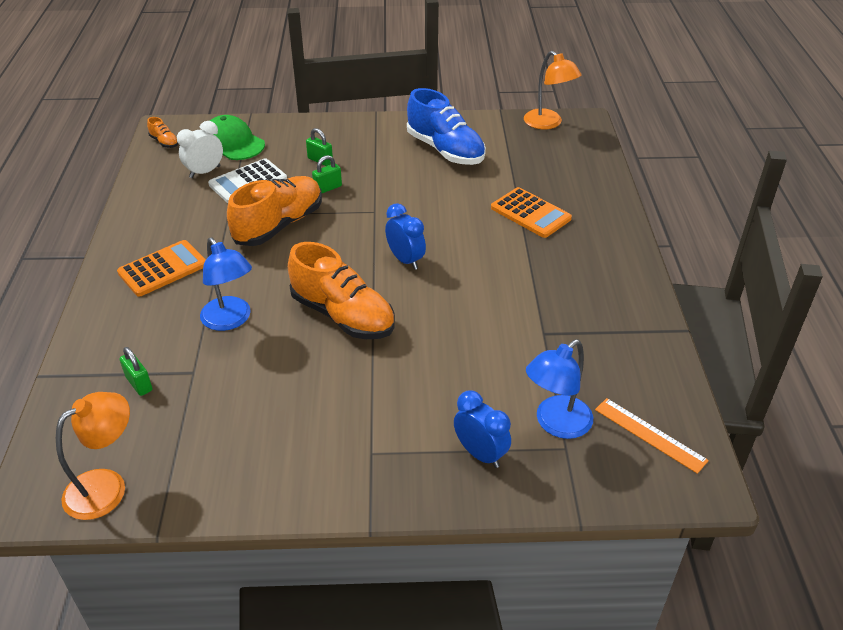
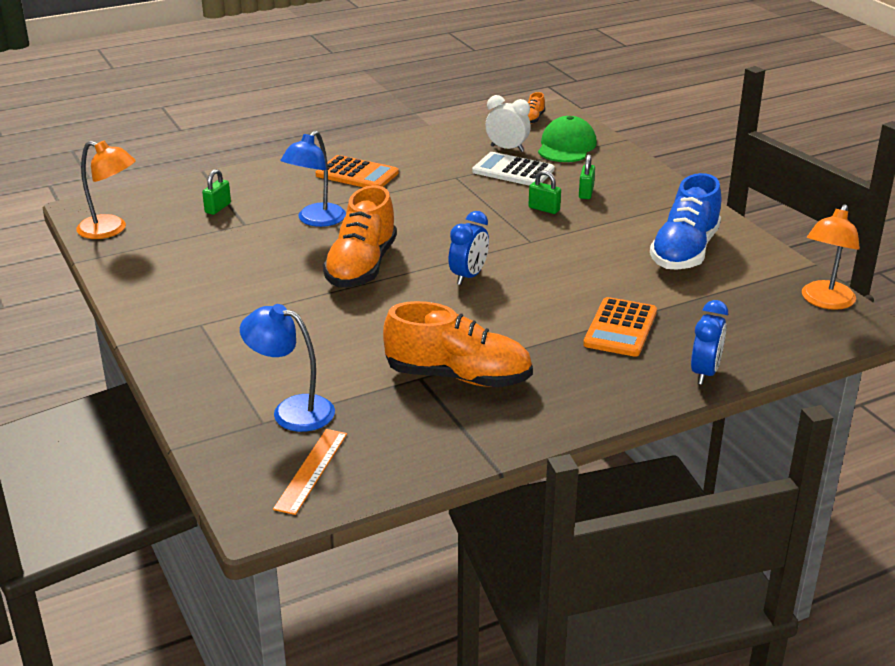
camera: 65 degrees right, 10 degrees down
orange shoe [227,176,322,246] -> orange shoe moved to [383,301,533,387]
blue clock [454,390,511,468] -> blue clock moved to [691,300,728,385]

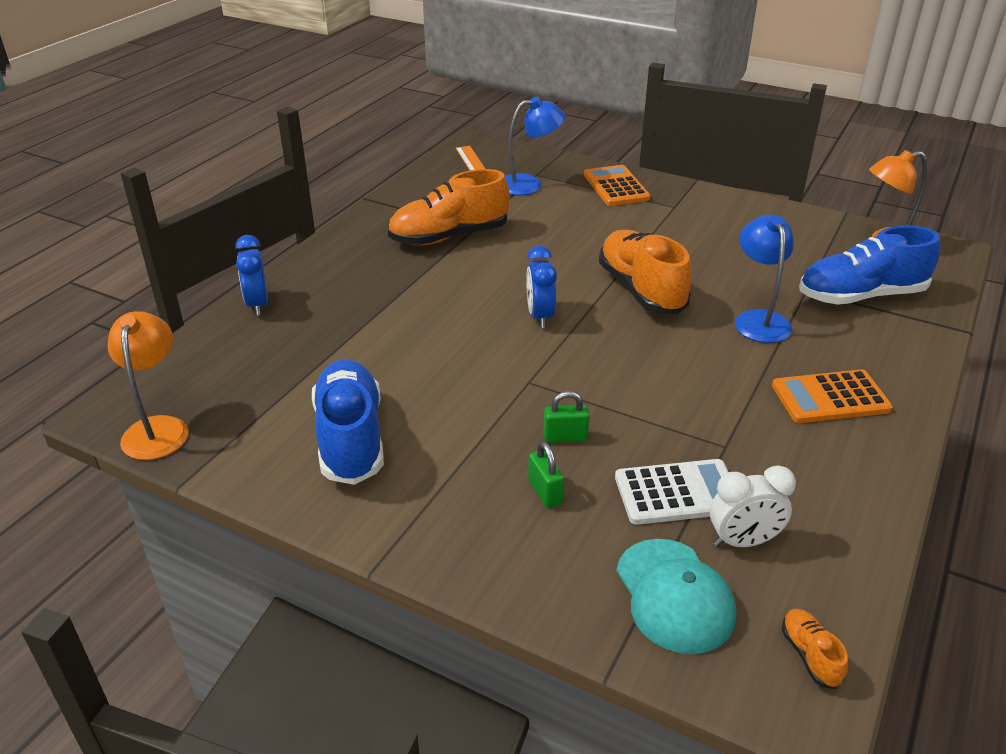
camera: 145 degrees right, 5 degrees up
green padlock [202,169,231,215] -> blue shoe [799,226,940,305]
green cap [538,116,597,162] -> turquoise cap [616,539,736,654]
orange calculator [583,297,657,357] -> orange calculator moved to [584,165,650,206]

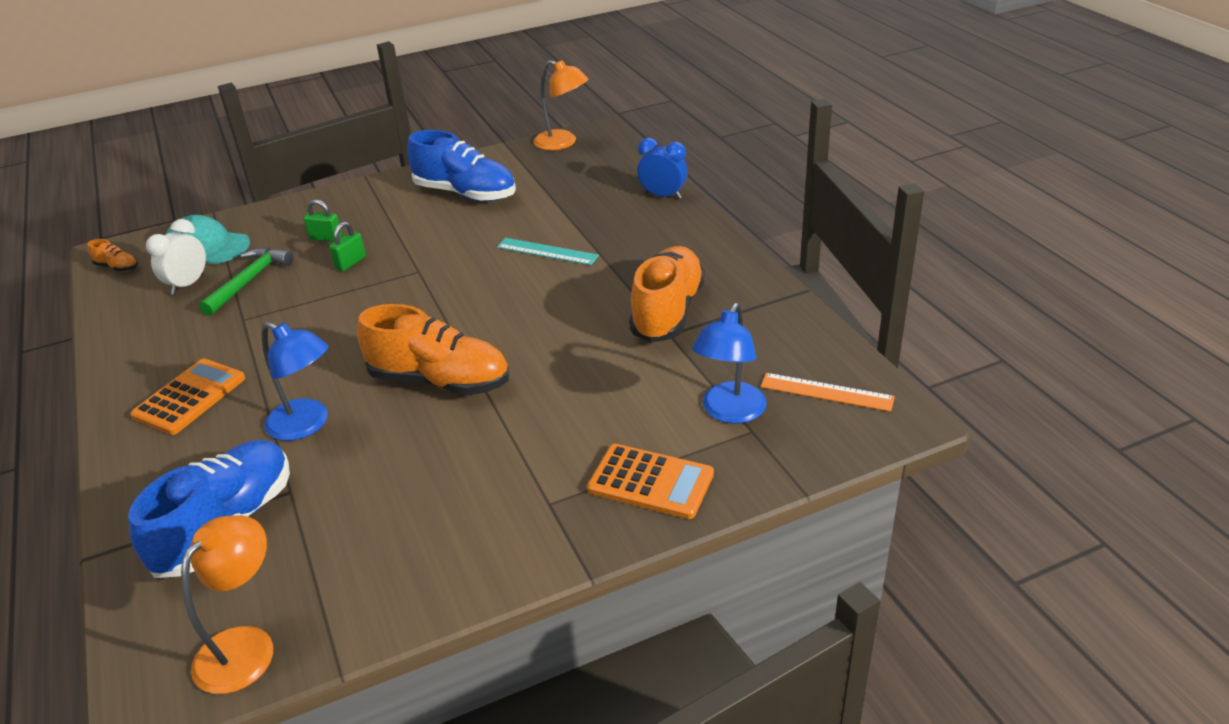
camera: 130 degrees right, 0 degrees up
blue clock [526,245,557,328] -> none
white calculator [615,459,729,525] -> green hammer [199,247,293,316]
none -> turquoise ruler [497,238,599,265]

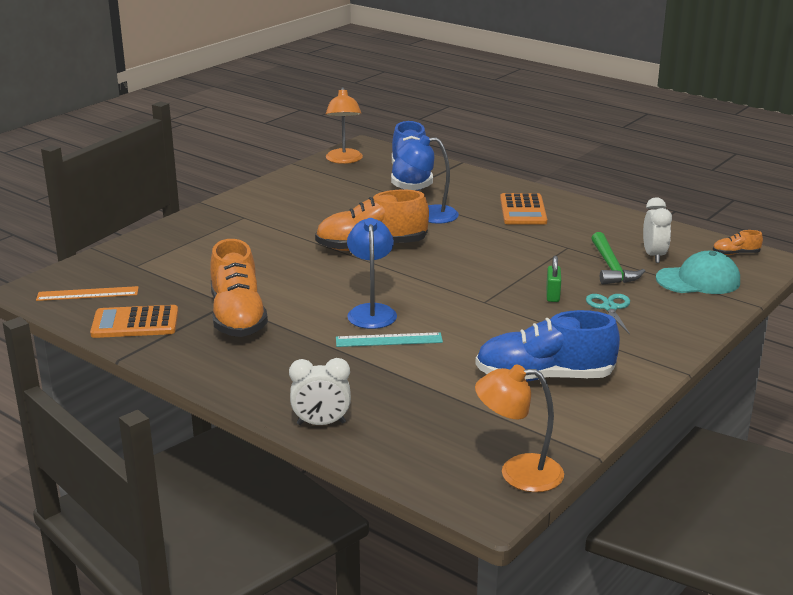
camera: 150 degrees right, 10 degrees down
green padlock [304,199,342,242] -> turquoise scissors [586,294,630,334]
orange calculator [587,444,714,519] -> orange calculator moved to [90,305,178,338]
blue clock [637,138,688,199] -> white clock [289,358,351,425]
blue lamp [692,303,767,424] -> blue lamp moved to [347,218,397,329]

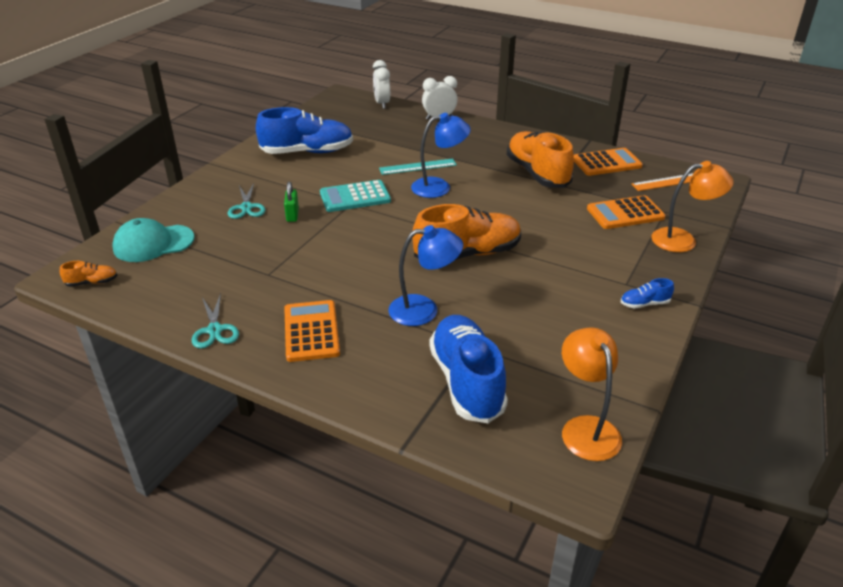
camera: 170 degrees right, 10 degrees up
blue lamp [347,218,397,329] -> blue lamp turned 90 degrees counterclockwise [411,113,471,198]
orange lamp [475,364,564,492] -> orange lamp moved to [651,161,734,252]
green hammer [591,232,645,285] -> none
white clock [643,197,672,263] -> white clock moved to [373,60,390,109]
none -> turquoise scissors [192,293,239,349]
none -> turquoise calculator [320,180,391,212]
none -> orange calculator [587,195,666,229]
none -> blue shoe [621,278,674,308]

